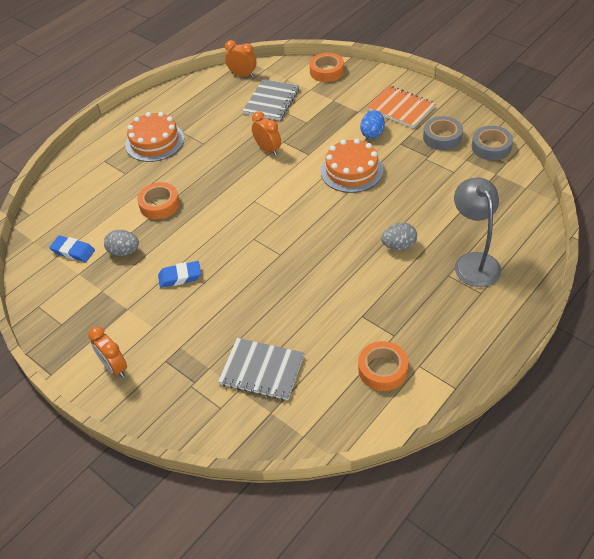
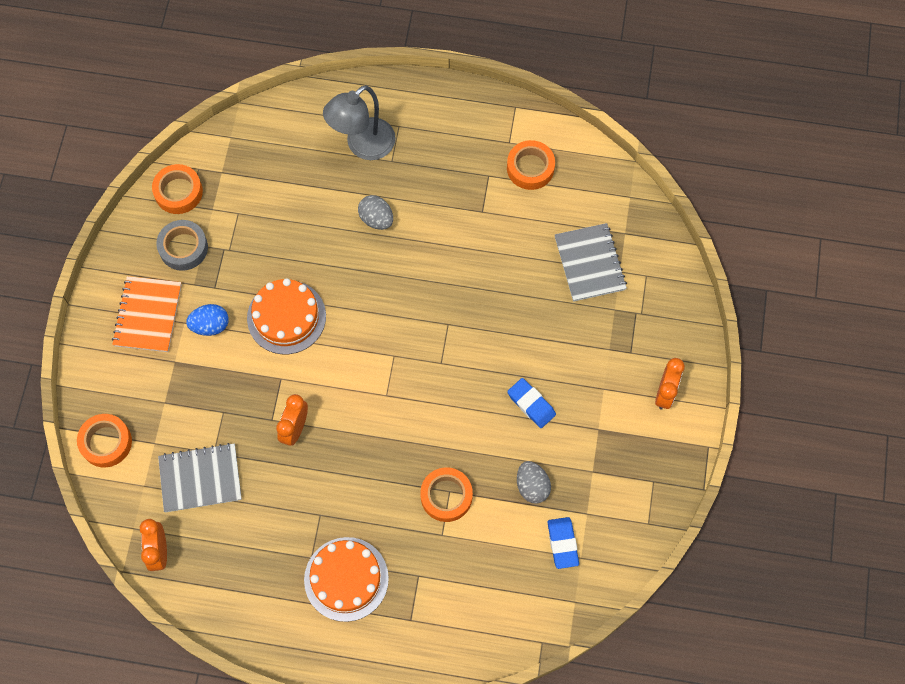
camera: 125 degrees left, 20 degrees up
grey tape [472,126,513,161] -> orange tape [152,164,203,214]

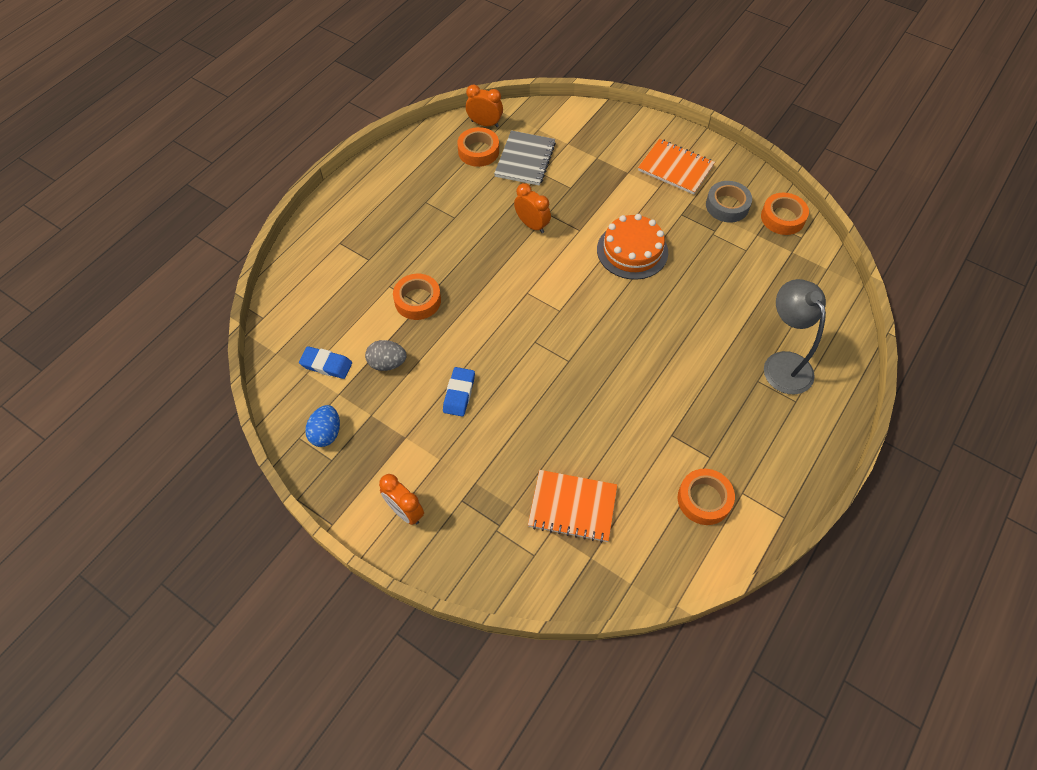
camera: 115 degrees right, 10 degrees down
orange tape [77,414,132,467] -> orange tape moved to [457,127,499,167]
blue egg [186,304,229,336] -> blue egg moved to [305,405,340,447]
orange cake [304,537,389,622] -> none
grey egg [358,195,393,230] -> none
blue eraser [507,378,556,428] -> blue eraser turned 60 degrees counterclockwise [443,367,475,416]
grey notebook [555,223,627,302] -> orange notebook [528,470,618,543]

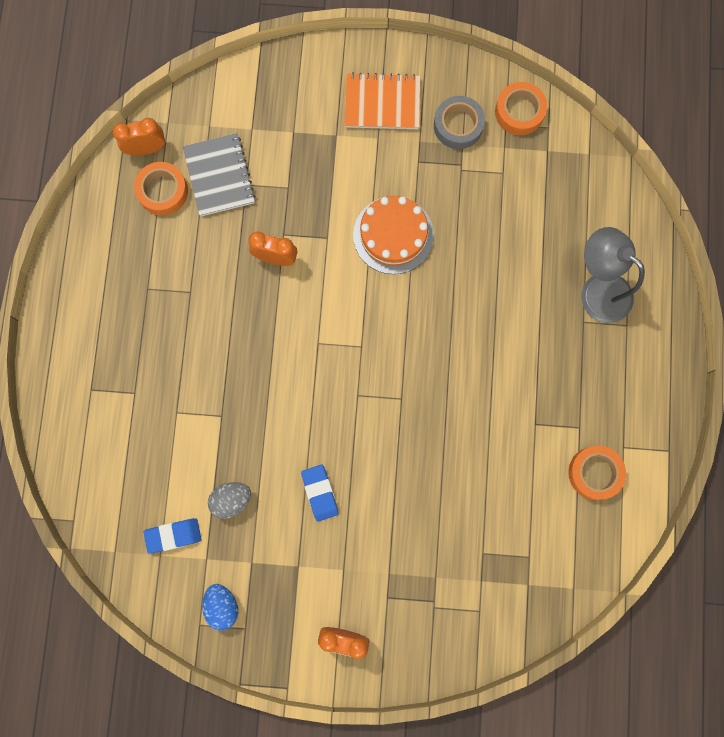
camera: 30 degrees left, 20 degrees up
orange tape [393,274,441,320] -> none
orange notebook [528,470,618,543] -> none

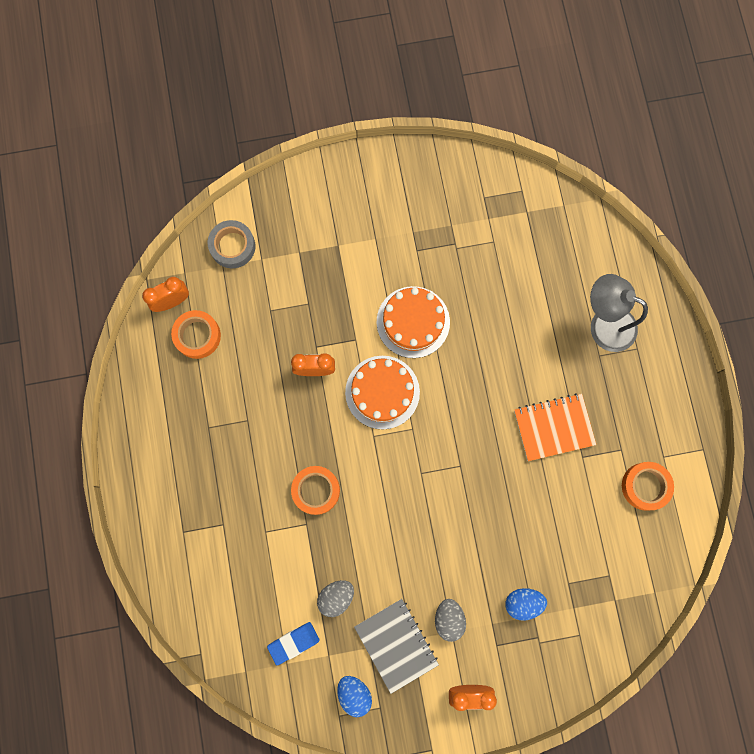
camera: 15 degrees left, 0 degrees up
grey notebook [183,133,256,216] -> grey notebook moved to [354,599,439,694]
blue eraser [301,465,339,521] -> none
orange notebook [345,72,420,129] -> orange notebook moved to [514,393,596,461]
grey tape [434,96,485,149] -> grey tape moved to [208,220,255,268]
orange tape [495,82,547,135] -> orange tape moved to [291,466,340,515]
none -> orange cake [345,356,420,430]
none -> grey egg [435,599,466,642]
none -> blue egg [506,588,547,621]

